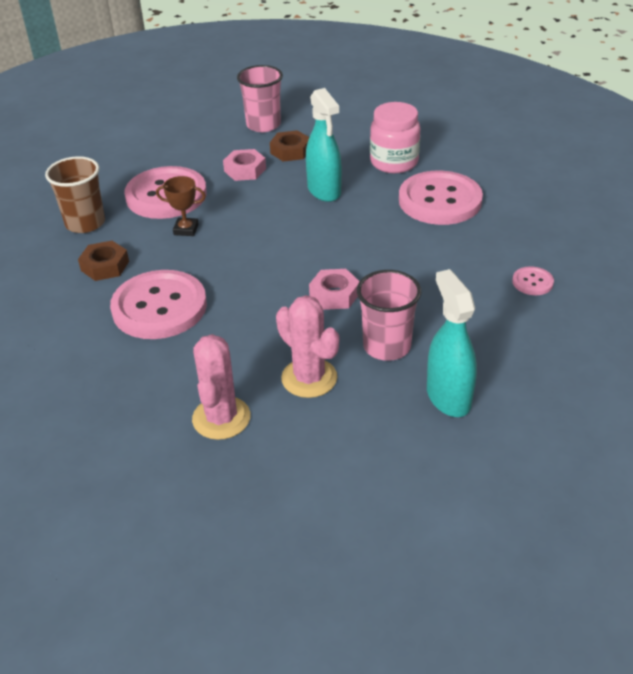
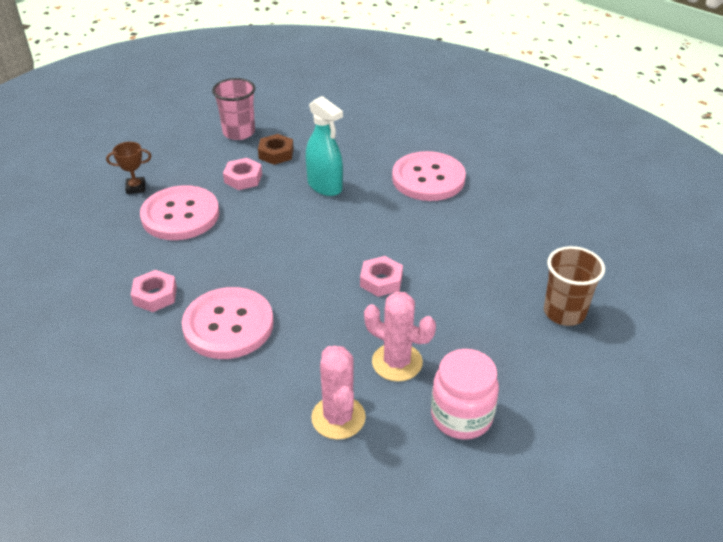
camera: 20 degrees left, 0 degrees up
brown cup [45,156,105,233] -> brown cup moved to [544,246,605,326]
brown nut [78,241,129,281] -> pink nut [131,270,177,312]
brown trophy [156,176,206,236] -> brown trophy moved to [106,142,151,194]
pink cup [357,270,421,361] -> none
pink jar [370,102,421,173] -> pink jar moved to [431,349,499,440]
turquoise spray bottle [427,269,477,417] -> none
pink button [512,266,554,295] -> none

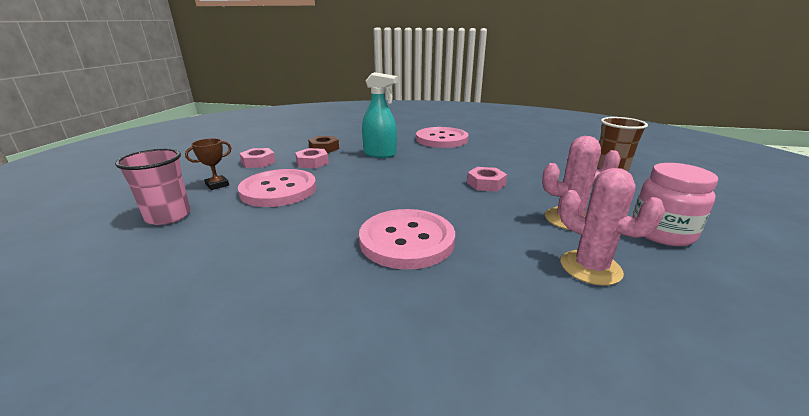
camera: 30 degrees left, 15 degrees down
pink nut [131,270,177,312] -> pink nut moved to [239,148,276,168]
pink cup [212,78,255,140] -> pink cup moved to [115,149,191,225]

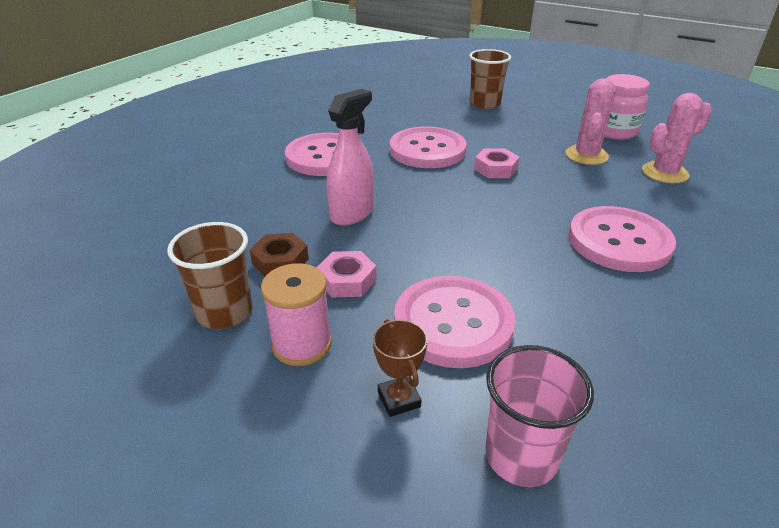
camera: 70 degrees left, 10 degrees up
pink nut [239,148,276,168] -> pink spool [261,263,332,366]
turquoise spray bottle [362,72,398,158] -> pink spray bottle [327,89,374,226]
none -> brown cup [167,222,252,329]
none -> pink button [390,127,467,168]

